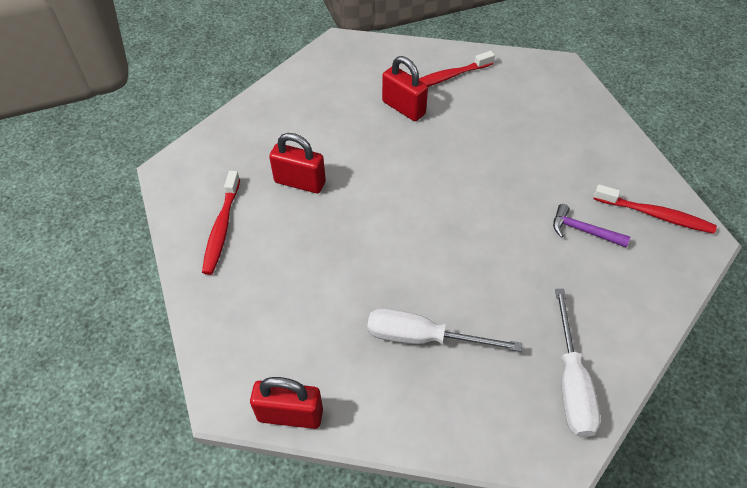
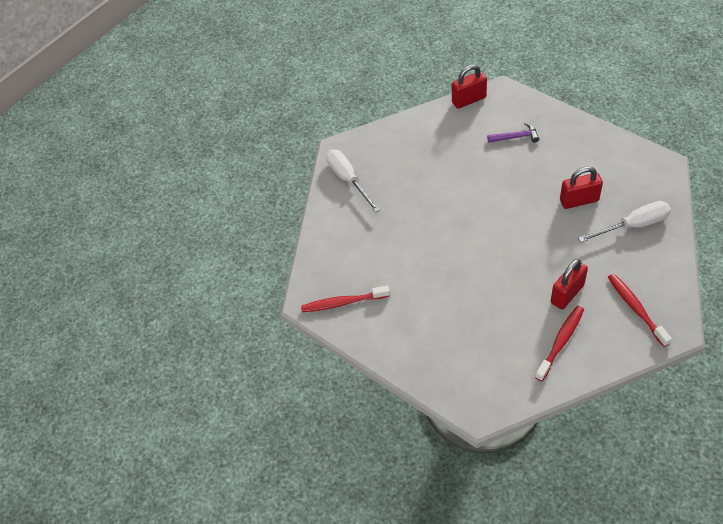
camera: 155 degrees right, 0 degrees up
red toothbrush [202,171,240,275] -> red toothbrush moved to [608,274,672,347]
white screwdriver [367,308,522,352] -> white screwdriver moved to [578,201,671,242]
red padlock [382,56,428,121] -> red padlock turned 60 degrees counterclockwise [551,259,588,309]
purple hammer [553,204,630,247] -> purple hammer moved to [487,122,539,143]

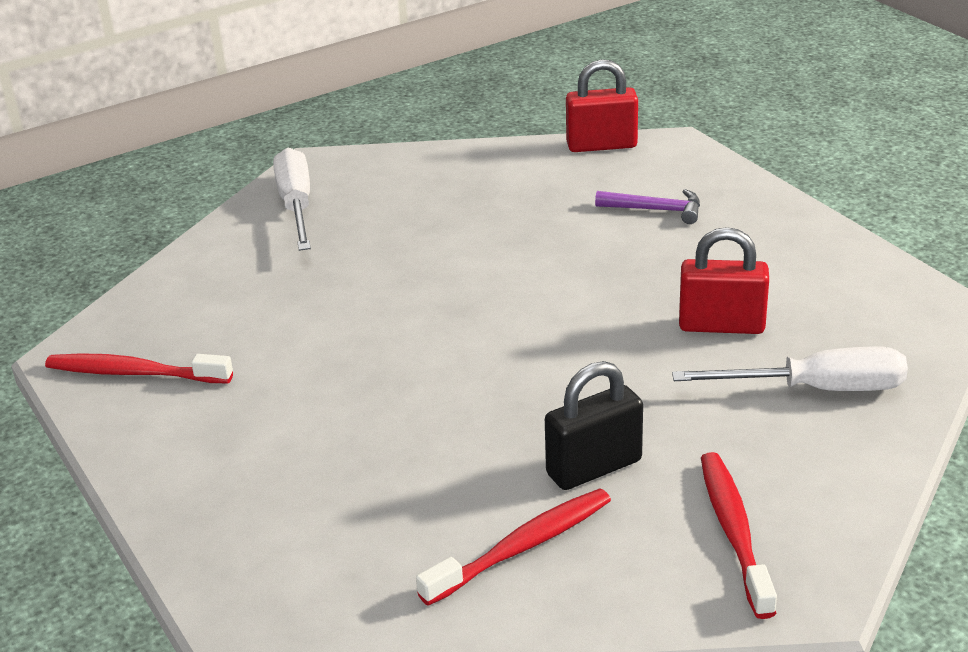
camera: 15 degrees right, 20 degrees down
red padlock [551,259,588,309] -> black padlock [545,361,643,490]

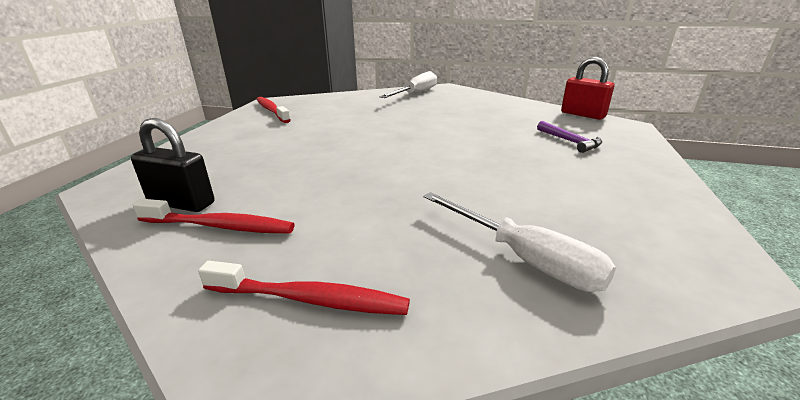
camera: 45 degrees right, 5 degrees down
black padlock [545,361,643,490] -> black padlock moved to [131,118,214,212]
red padlock [679,227,769,334] -> none
red toothbrush [701,452,777,619] -> red toothbrush turned 60 degrees clockwise [198,261,410,315]

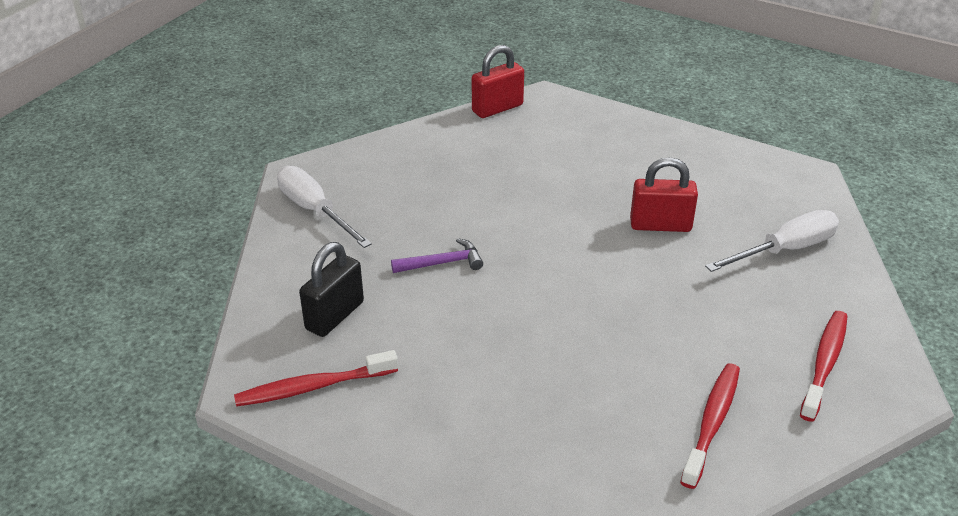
camera: 75 degrees left, 10 degrees up
black padlock [131,118,214,212] -> black padlock moved to [299,242,364,337]
purple hammer [537,121,602,153] -> purple hammer moved to [391,238,483,273]
none -> red padlock [630,157,698,232]

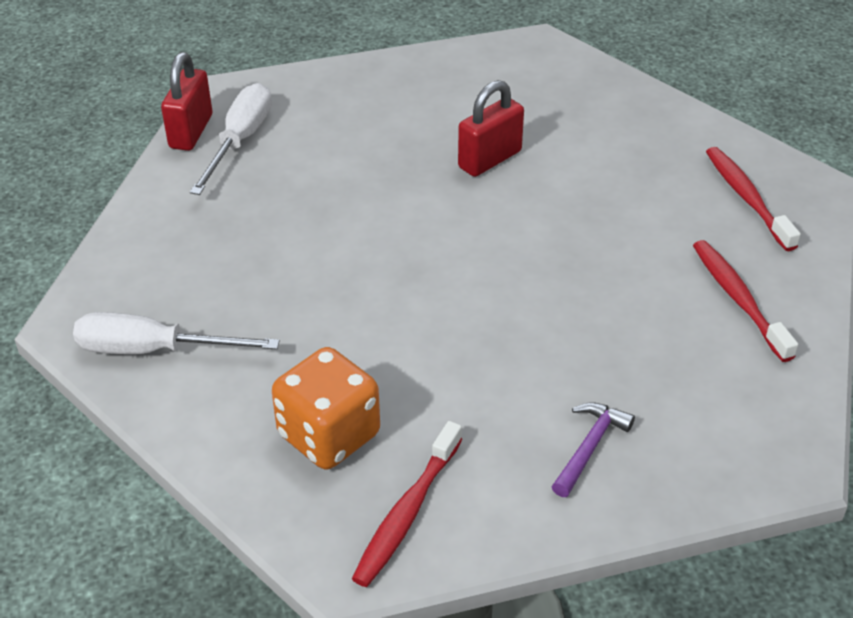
camera: 45 degrees left, 5 degrees up
black padlock [299,242,364,337] -> orange dice [272,347,380,470]
purple hammer [391,238,483,273] -> purple hammer moved to [551,402,635,497]
white screwdriver [705,210,839,272] -> white screwdriver moved to [190,83,272,195]

